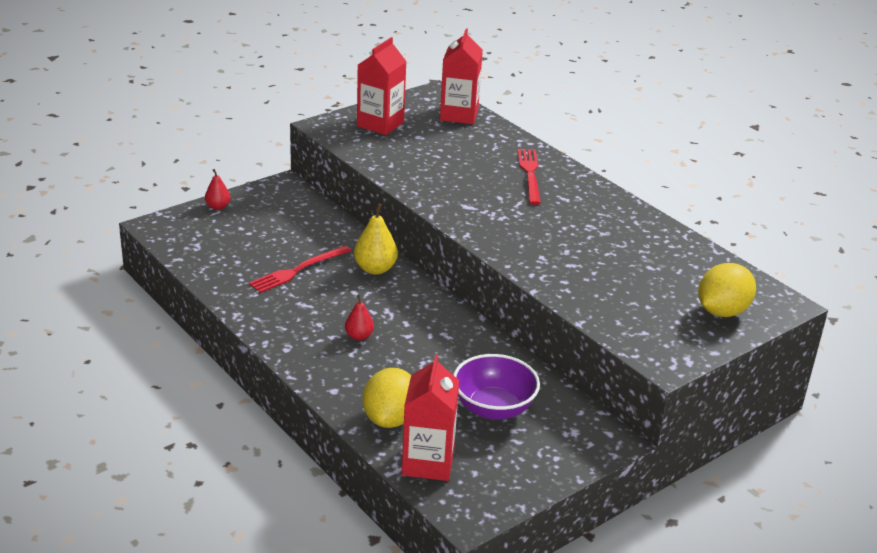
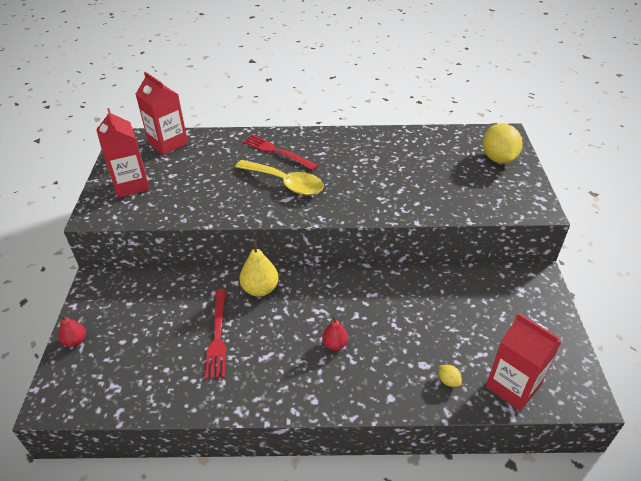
camera: 50 degrees left, 10 degrees up
yellow lemon [363,368,411,428] -> yellow lemon [439,365,462,387], size x0.42
purple bowl [453,354,540,420] -> none
none -> yellow spoon [235,160,324,195]

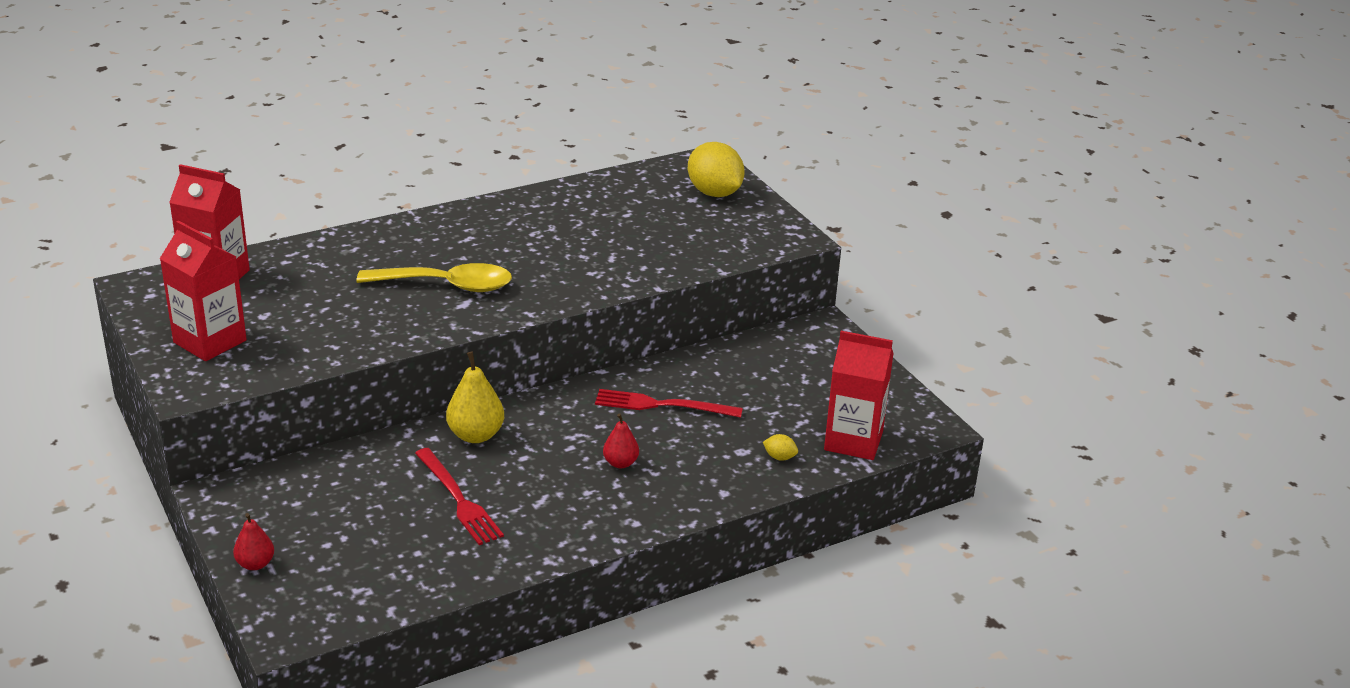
camera: 30 degrees left, 10 degrees down
red fork [243,135,319,170] -> red fork moved to [595,389,743,418]

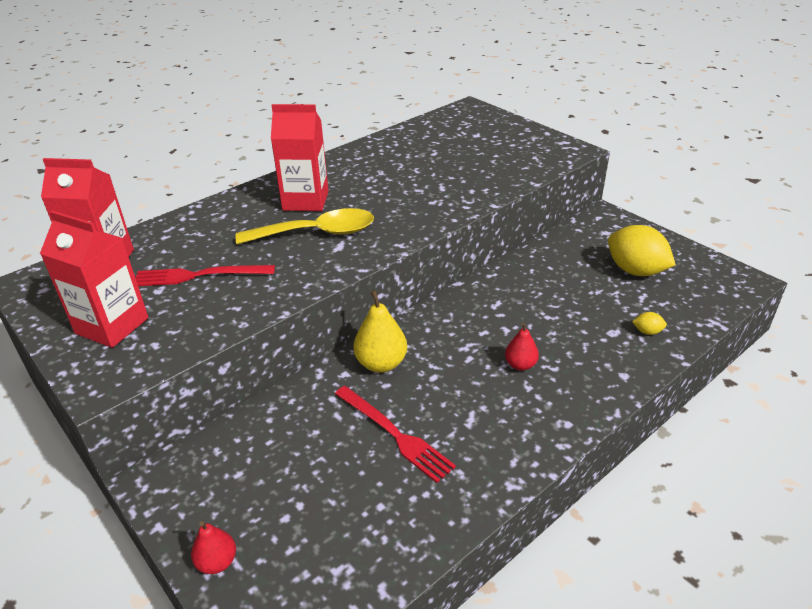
camera: 10 degrees left, 5 degrees up
red fork [595,389,743,418] -> red fork moved to [136,265,275,286]
yellow lemon [688,142,745,197] -> yellow lemon moved to [608,225,676,276]
red carton [824,331,894,460] -> red carton moved to [271,104,329,211]

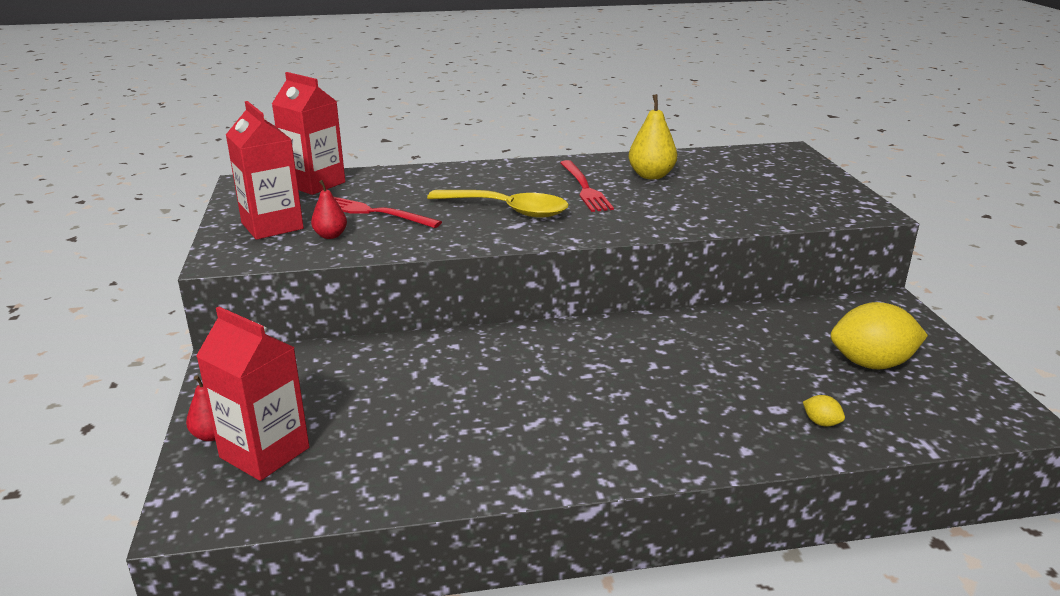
camera: 30 degrees right, 10 degrees down
red carton [271,104,329,211] -> red carton moved to [196,307,309,481]
red fork [335,386,456,483] -> red fork moved to [560,160,614,212]
yellow pear [353,290,407,373] -> yellow pear moved to [629,94,677,179]
red pear [505,323,539,371] -> red pear moved to [311,180,347,239]
yellow lemon [608,225,676,276] -> yellow lemon turned 75 degrees counterclockwise [830,302,928,369]

